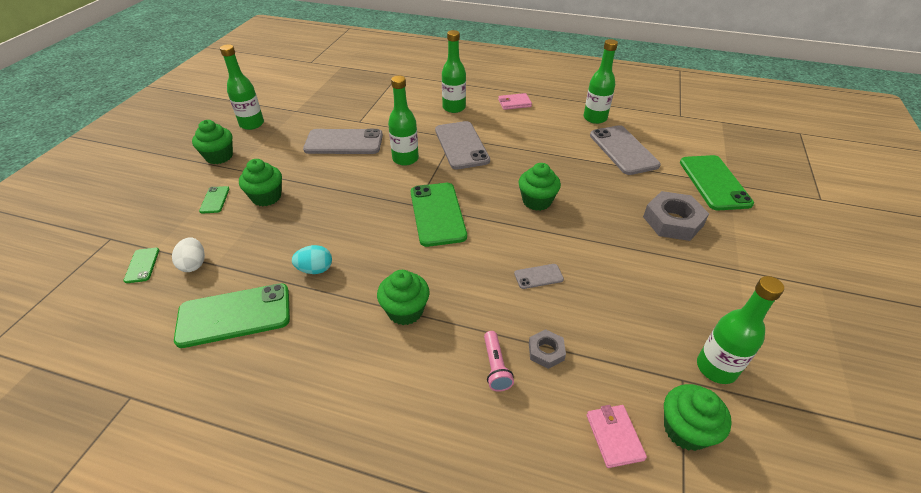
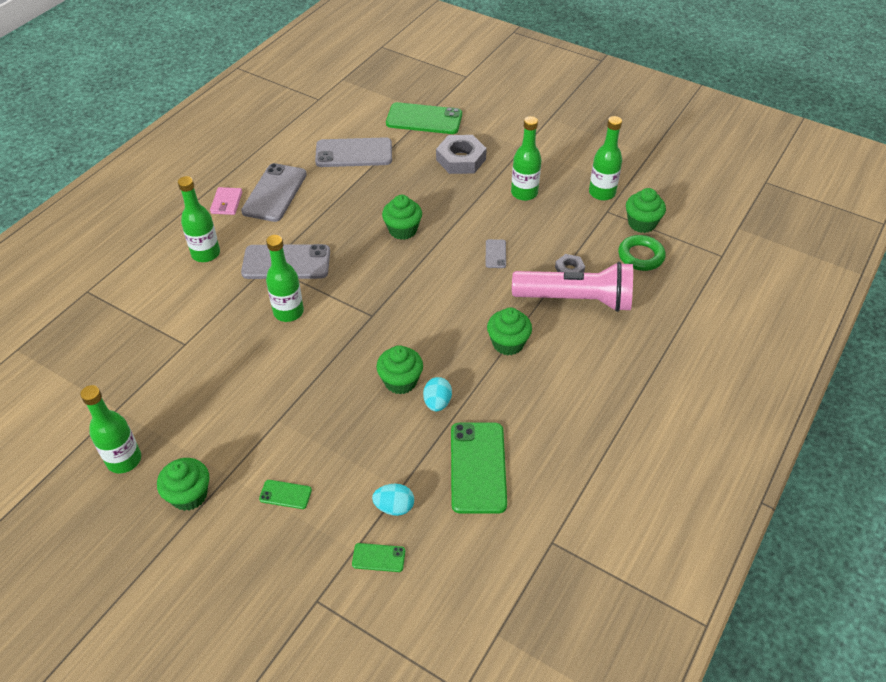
camera: 75 degrees left, 5 degrees up
white egg [172,237,205,272] -> turquoise egg [372,484,414,516]
green cupcake [239,159,282,206] -> green cupcake moved to [376,345,423,394]
grey phone [303,129,383,154] -> grey phone moved to [241,163,307,222]
green phone [411,183,467,247] -> none
pink flashlight [484,331,514,392] -> pink flashlight [512,262,633,312], size x2.47
green bottle [584,39,618,124] -> green bottle moved to [511,116,542,201]
pink wallet [587,405,647,468] -> green ring [618,235,666,271]

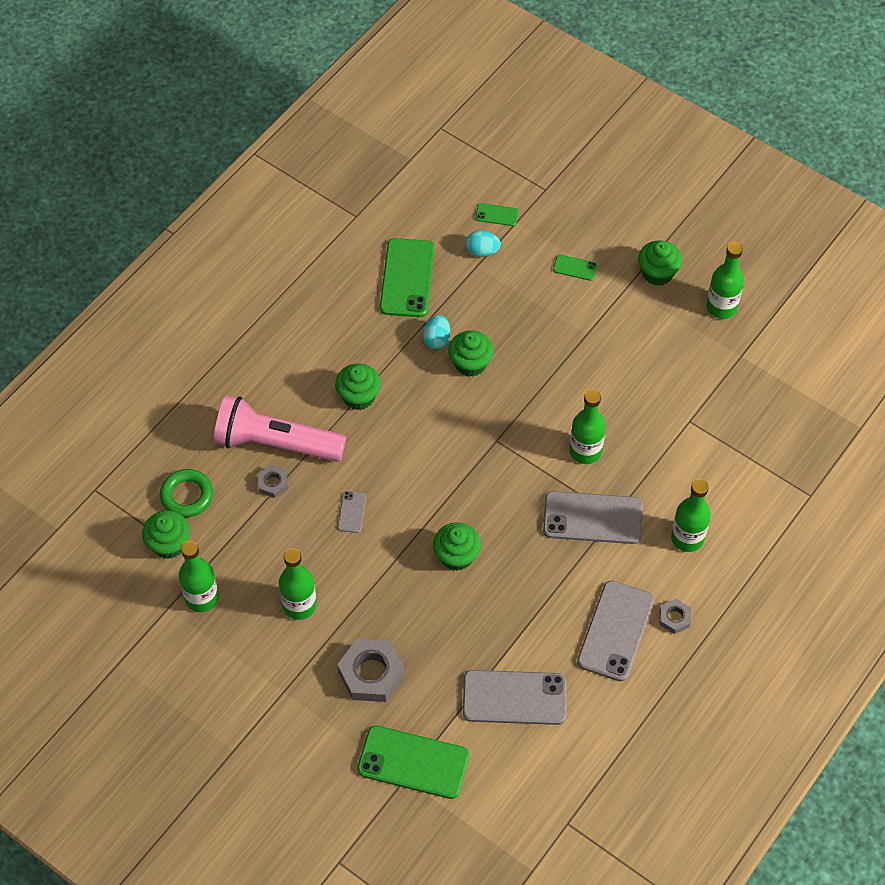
camera: 175 degrees left, 10 degrees up
pink wallet [210,187,242,215] -> grey nut [660,599,691,634]

